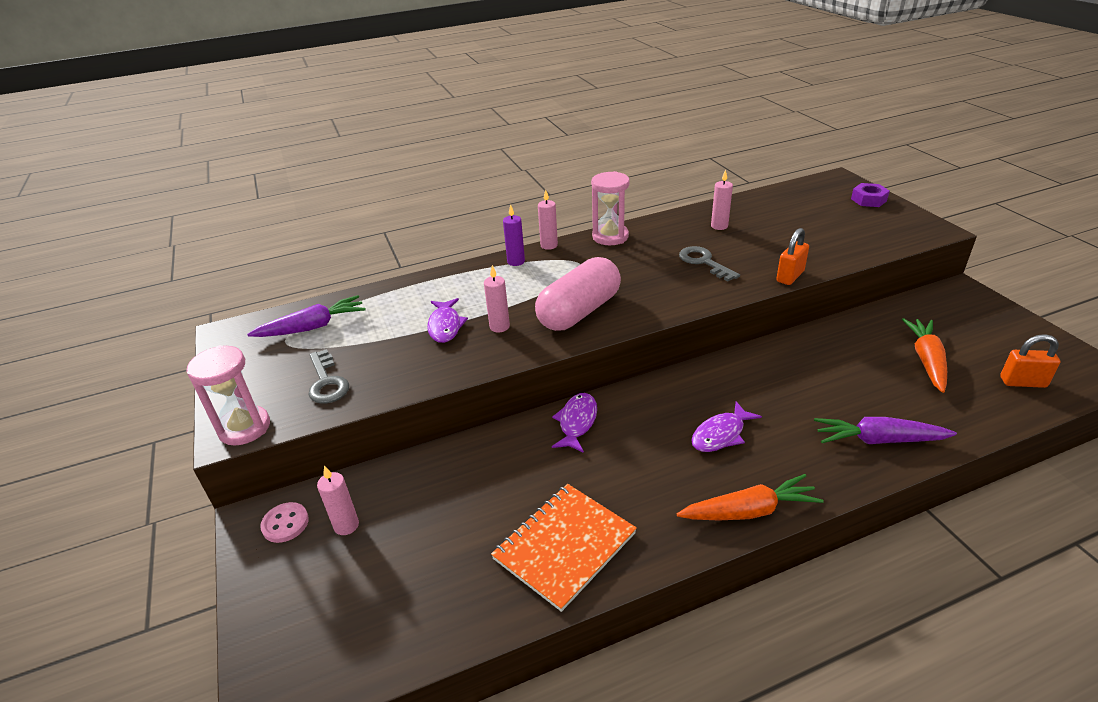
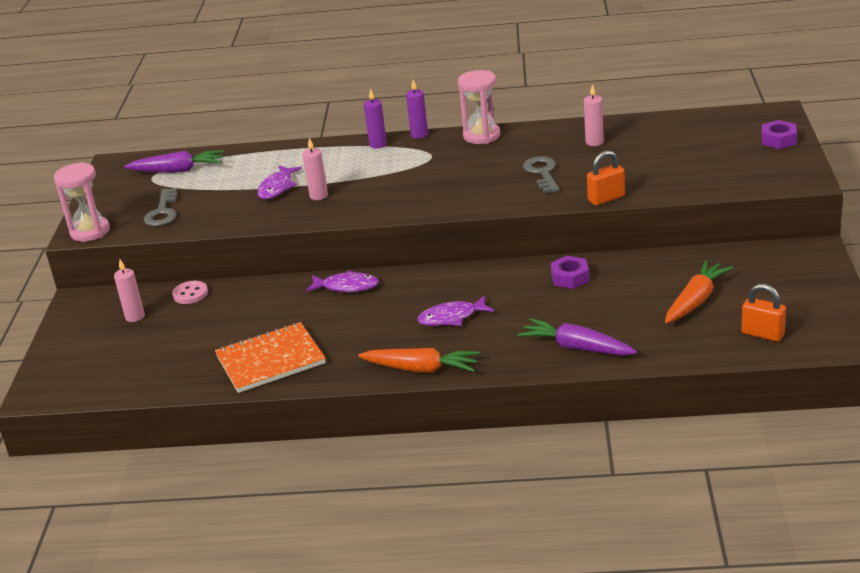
camera: 25 degrees right, 5 degrees down
pink button [260,502,309,543] -> pink button moved to [172,281,208,304]
pink capsule [535,257,621,331] -> none
pink candle [538,189,558,250] -> purple candle [406,80,428,139]
purple fish [552,393,597,453] -> purple fish turned 60 degrees clockwise [306,270,379,292]
none -> purple nut [551,256,589,289]

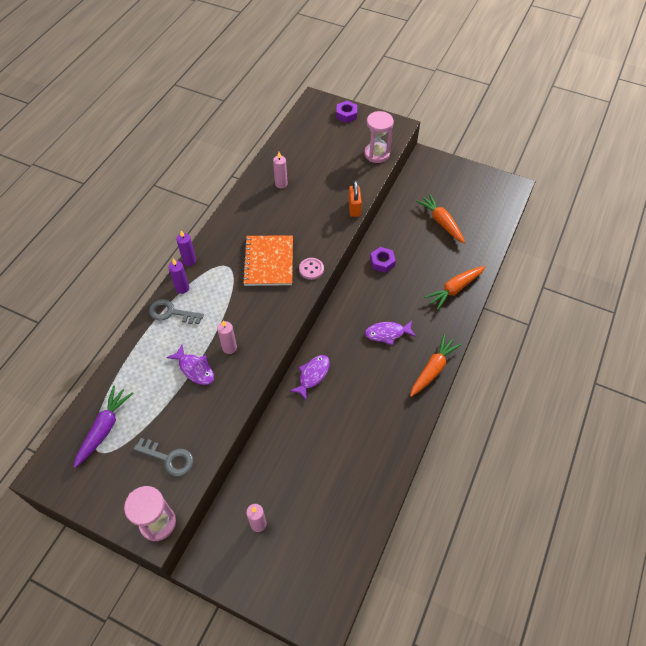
camera: 70 degrees left, 25 degrees up
pink button [172,281,208,304] -> pink button moved to [299,258,324,280]
orange notebook [215,322,326,393] -> orange notebook moved to [242,235,293,286]
purple fish [418,296,494,326] -> purple fish turned 75 degrees clockwise [365,321,416,345]
pink hourglass [458,70,500,144] -> pink hourglass moved to [364,111,394,163]
purple carrot [517,318,637,355] -> orange carrot [424,266,485,310]
grey key [523,156,560,193] -> grey key moved to [149,299,204,324]
orange padlock [741,284,786,342] -> none

